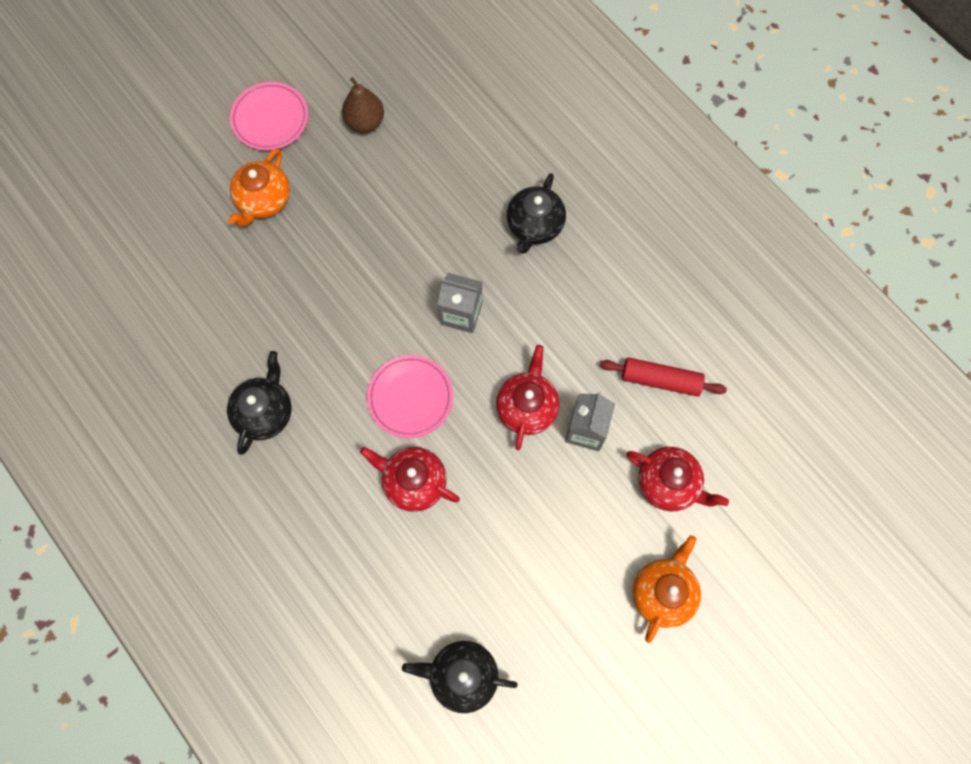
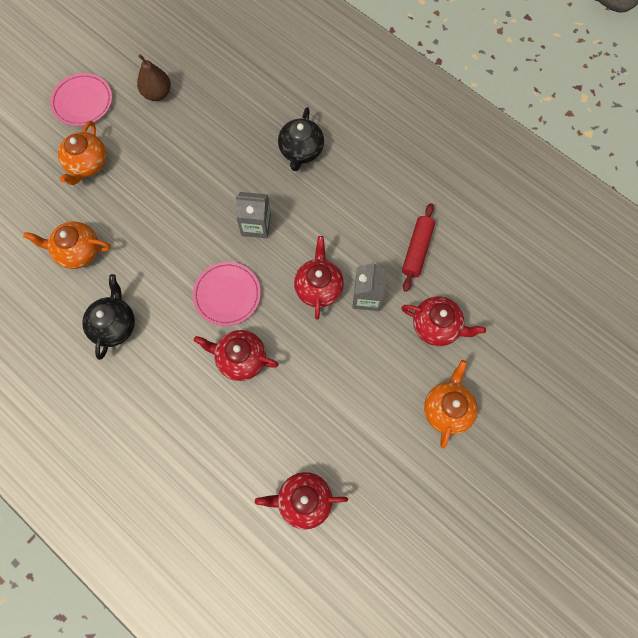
camera: 10 degrees left, 0 degrees up
black teapot [402,641,518,713] -> red teapot [255,472,348,530]
red rolling pin [600,357,727,397] -> red rolling pin turned 75 degrees counterclockwise [402,203,435,292]
none -> orange teapot [23,221,111,269]

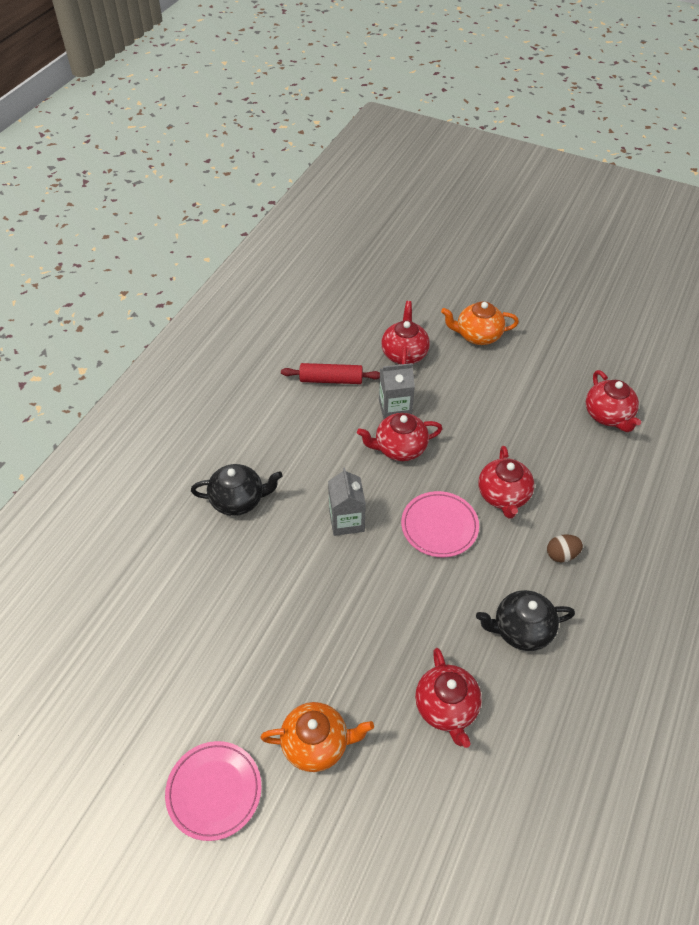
camera: 105 degrees left, 20 degrees down
orange teapot [23,221,111,269] -> red teapot [415,648,482,748]
brown pear [137,54,171,101] -> none
none -> brown egg [547,534,583,562]

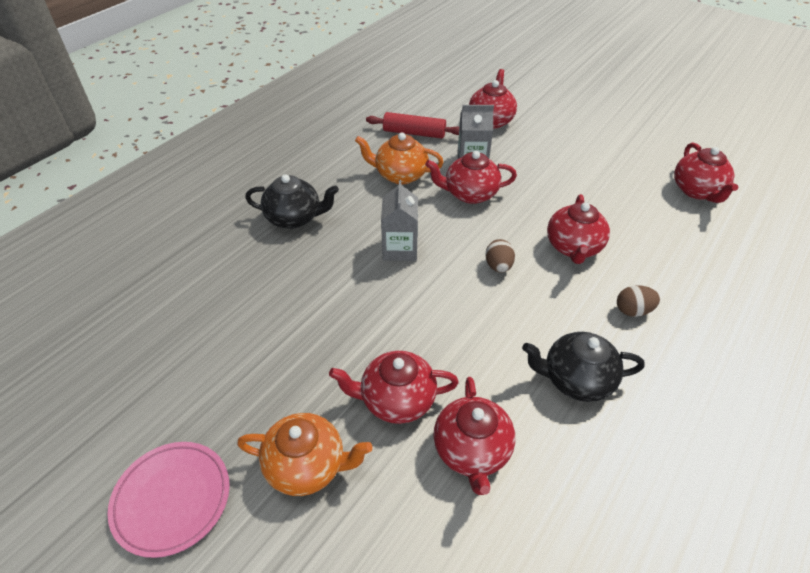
camera: 10 degrees right, 5 degrees down
pink plate [401,491,479,557] -> brown egg [485,239,515,273]
orange teapot [441,301,519,345] -> orange teapot moved to [355,132,443,185]
none -> red teapot [329,351,459,424]

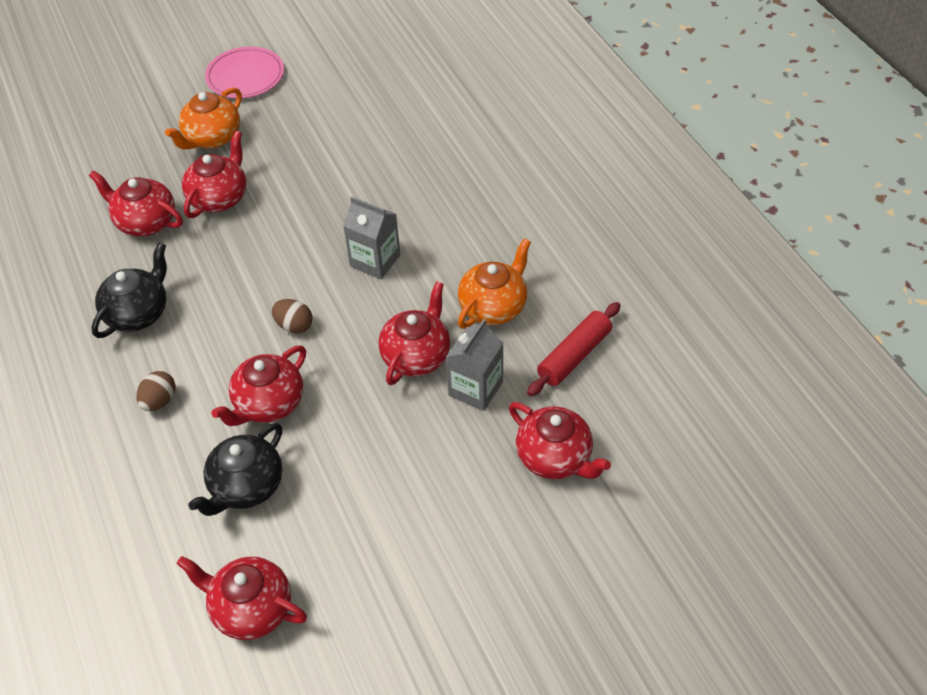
camera: 120 degrees right, 5 degrees up
black teapot [245,174,339,229] -> black teapot moved to [188,423,282,516]
red teapot [547,194,610,264] -> red teapot turned 90 degrees counterclockwise [211,346,306,426]

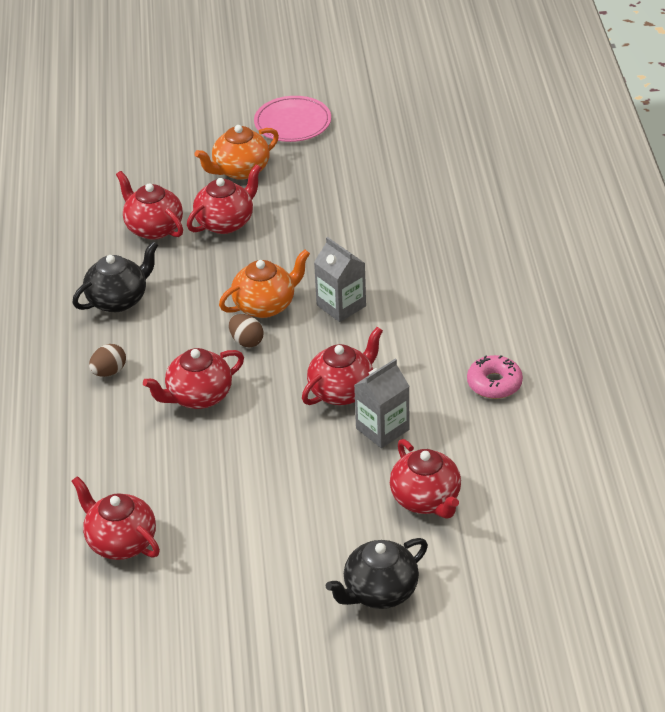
camera: 20 degrees right, 10 degrees down
black teapot [188,423,282,516] -> black teapot moved to [326,538,428,609]
orange teapot [458,238,531,329] -> orange teapot moved to [219,250,310,318]
red rolling pin [527,302,621,396] -> none
none -> pink donut [467,355,523,399]

